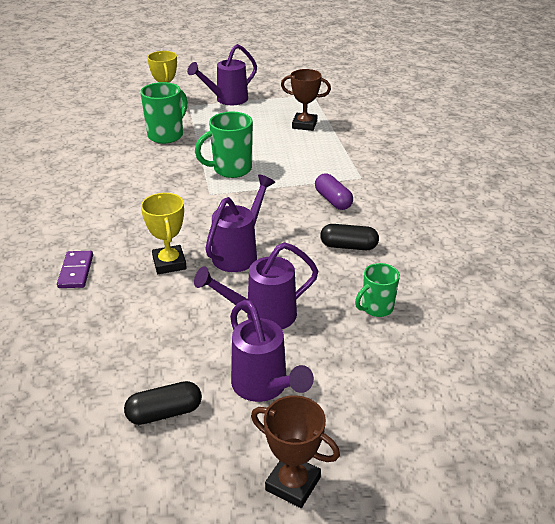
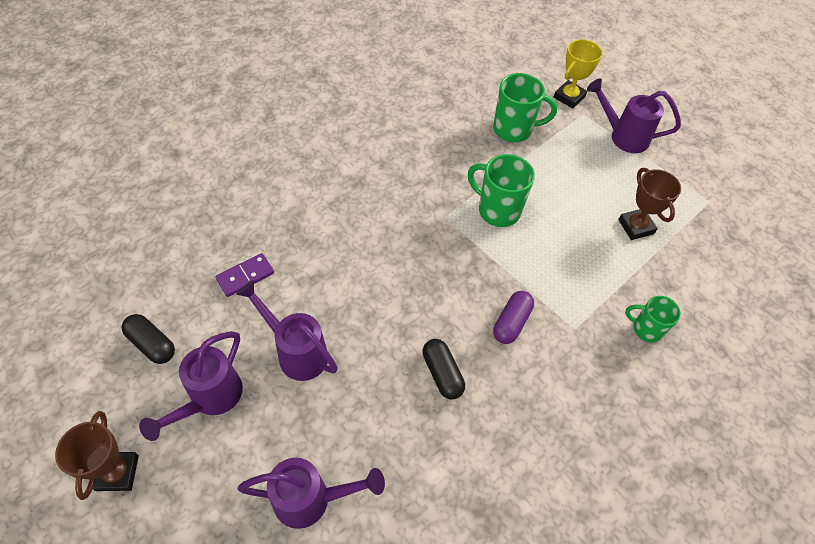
camera: 55 degrees right, 20 degrees up
purple domino [57,251,93,288] -> purple domino moved to [216,253,274,297]
yellow trophy [141,193,187,274] -> none
purple watering can [205,175,275,272] -> purple watering can moved to [238,458,385,529]
green mug [355,263,400,317] -> green mug moved to [625,296,681,342]

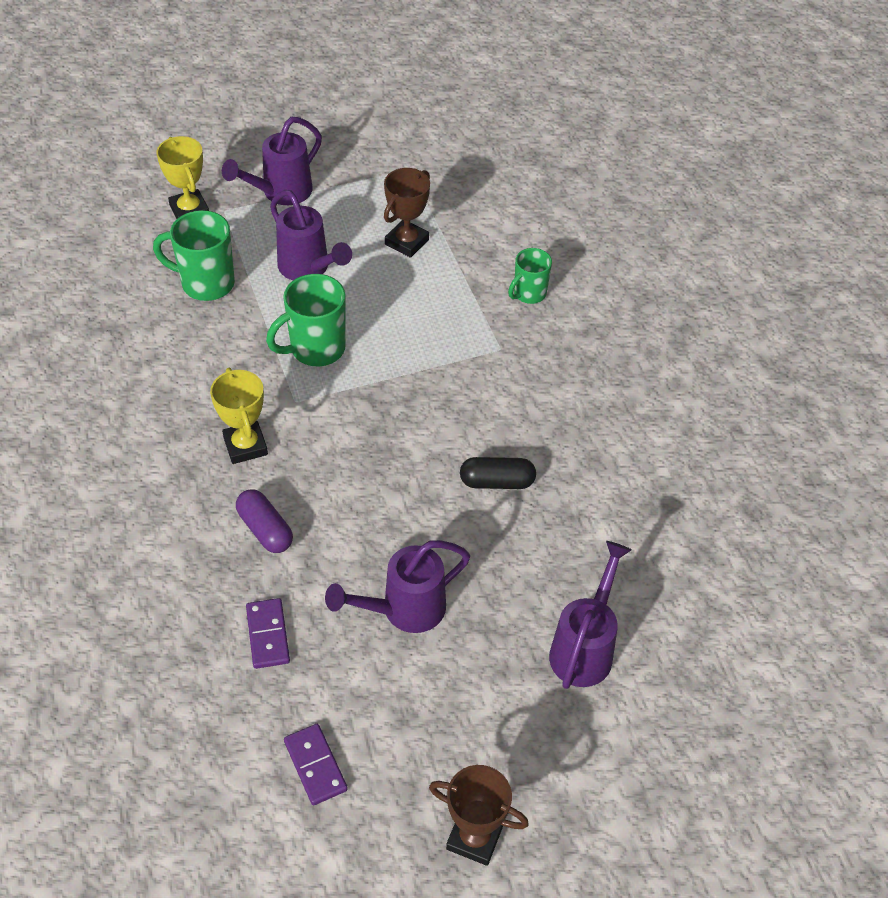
camera: 65 degrees left, 5 degrees down
black capsule [122,314,175,364] -> purple domino [284,724,348,805]
purple watering can [139,331,243,441] -> purple watering can moved to [270,190,352,280]
green mug [493,73,557,142] -> green mug turned 105 degrees counterclockwise [153,210,235,301]
purple capsule [493,291,534,344] -> purple capsule moved to [236,489,293,553]
brown trophy [618,168,681,240] -> brown trophy turned 60 degrees counterclockwise [384,168,430,258]
none -> yellow trophy [210,368,268,464]

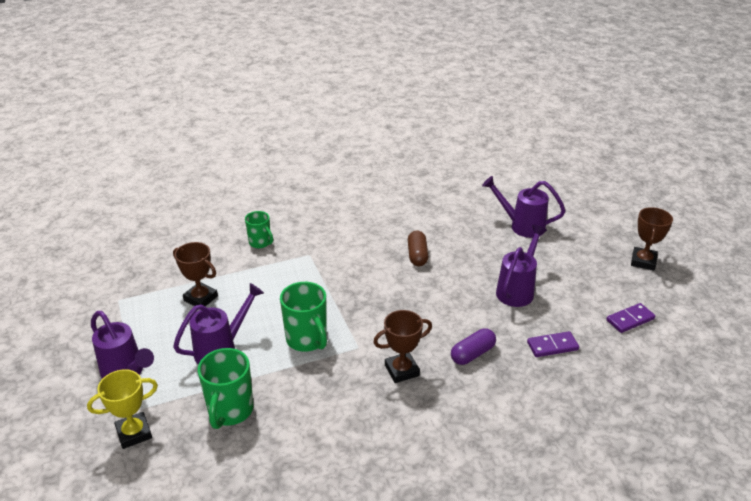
camera: 90 degrees left, 15 degrees down
yellow trophy [210,368,268,464] -> brown trophy [373,310,432,383]
purple watering can [325,540,470,633] -> purple watering can turned 120 degrees counterclockwise [496,224,547,307]
black capsule [460,457,536,489] -> brown capsule [408,231,429,266]

